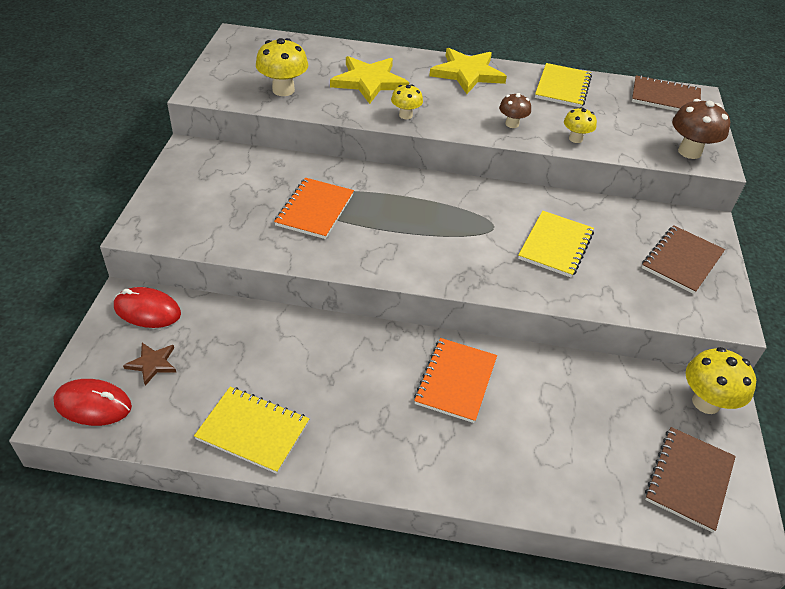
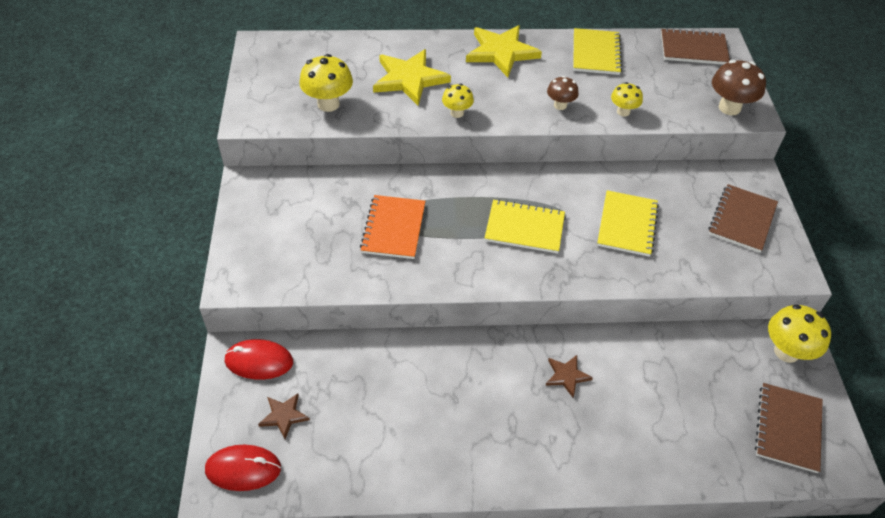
camera: 10 degrees left, 5 degrees up
yellow notebook [194,387,309,474] -> yellow notebook moved to [485,199,565,254]
orange notebook [414,338,497,423] -> brown star [546,355,593,397]

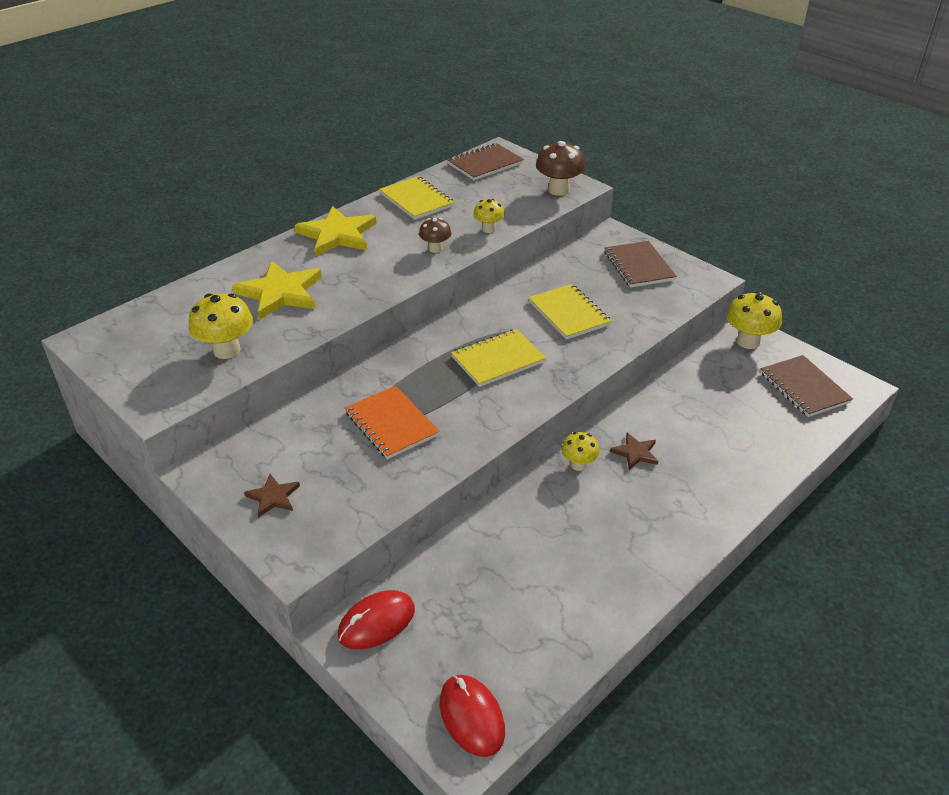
camera: 40 degrees left, 10 degrees down
red mouse [205,445,281,491] -> red mouse turned 75 degrees counterclockwise [440,675,505,757]
brown star [258,393,310,439] -> brown star moved to [244,474,300,518]
yellow mushroom [442,84,474,118] -> yellow mushroom moved to [561,432,599,471]

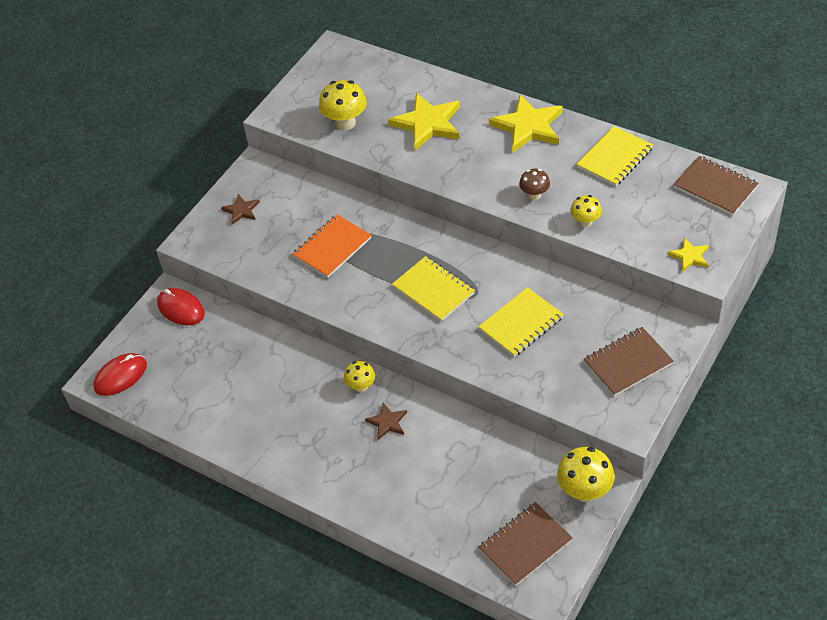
camera: 80 degrees right, 10 degrees up
brown mushroom [536,141,585,196] -> yellow star [667,238,709,272]

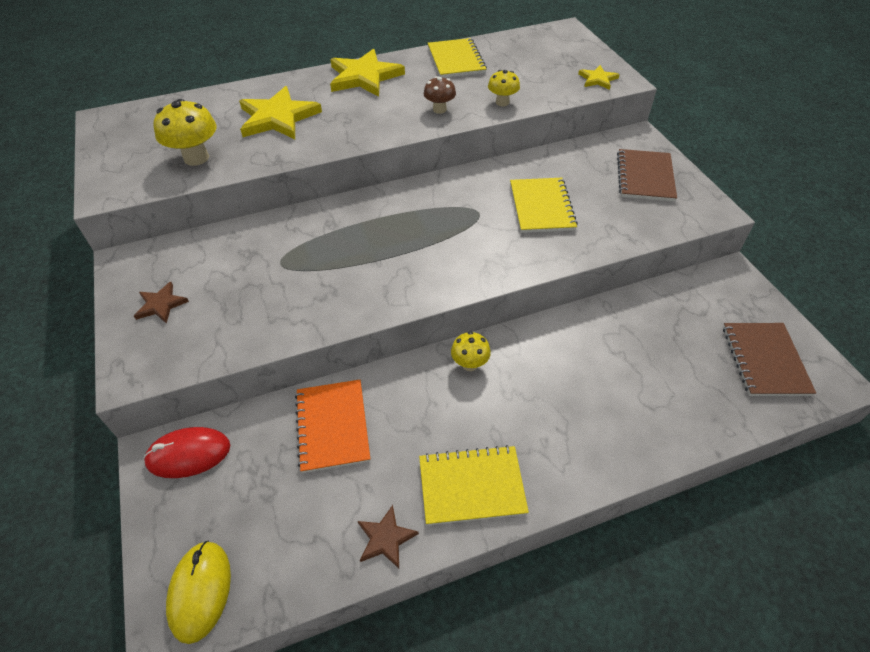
camera: 55 degrees left, 0 degrees up
red mouse [94,353,147,396] -> yellow mouse [166,541,231,644]
orange notebook [293,214,372,278] -> orange notebook moved to [295,380,370,473]
brown star [365,403,407,440] -> brown star moved to [358,505,419,569]
yellow notebook [392,256,475,322] -> yellow notebook moved to [419,445,529,526]
yellow mushroom [557,447,614,502] -> none
brown notebook [674,156,759,215] -> none

